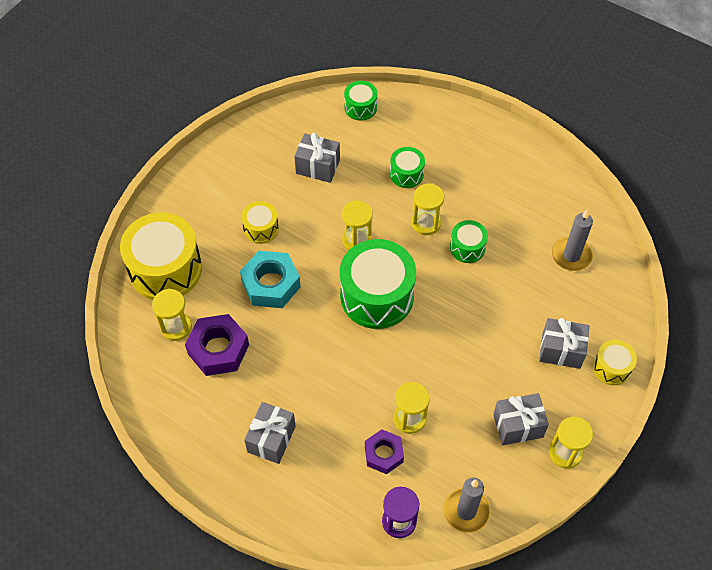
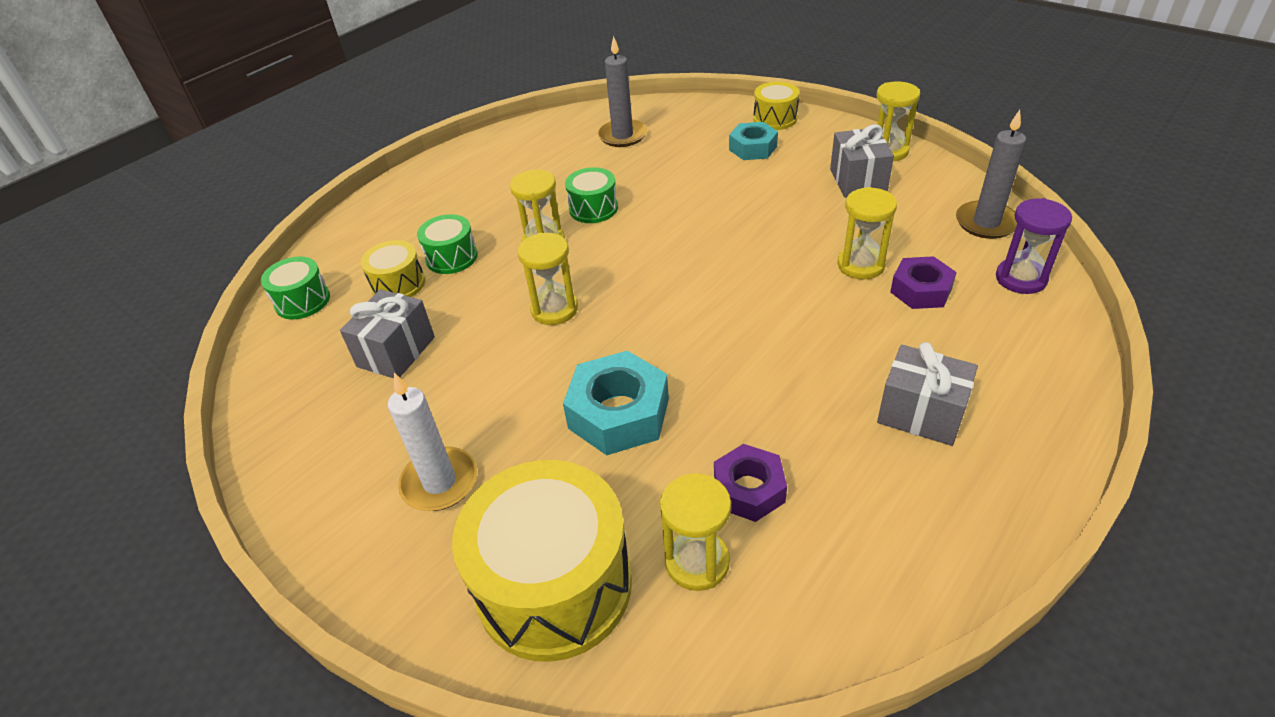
camera: 80 degrees left, 15 degrees down
purple nut [185,314,249,376] -> purple nut [714,444,787,522], size x0.65
yellow drum [241,201,279,244] -> yellow drum moved to [361,240,425,297]
green drum [340,239,416,329] -> none
grey gift [539,318,589,369] -> turquoise nut [729,122,778,160]
none -> white candle [388,373,477,511]

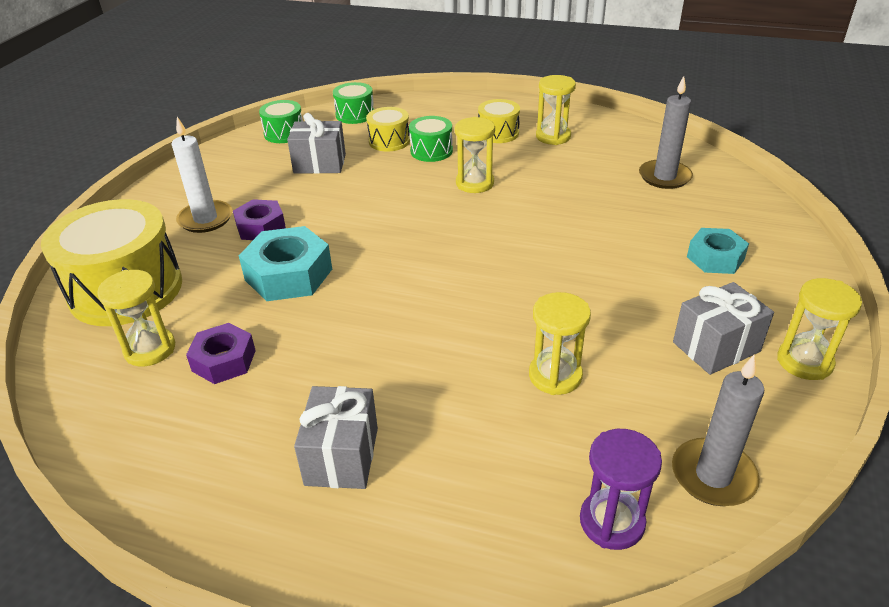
camera: 65 degrees right, 5 degrees down
yellow hourglass [518,233,578,325] -> yellow hourglass moved to [536,75,576,145]
green drum [565,167,618,223] -> green drum moved to [259,100,303,143]
yellow drum [753,82,799,130] -> yellow drum moved to [478,99,520,143]
purple nut [890,256,957,309] -> purple nut moved to [233,199,286,240]

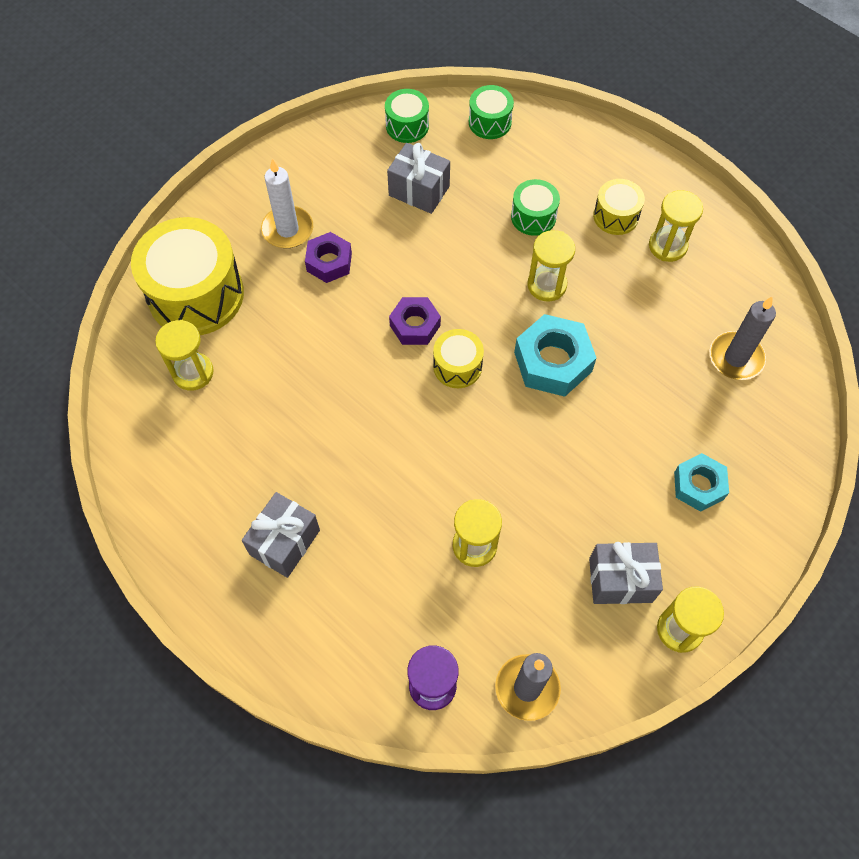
camera: 25 degrees right, 25 degrees up
purple nut [186,323,256,384] -> purple nut moved to [389,297,441,345]
turquoise nut [239,226,332,301] -> turquoise nut moved to [514,314,596,397]
yellow drum [366,107,410,151] -> yellow drum moved to [433,329,484,388]

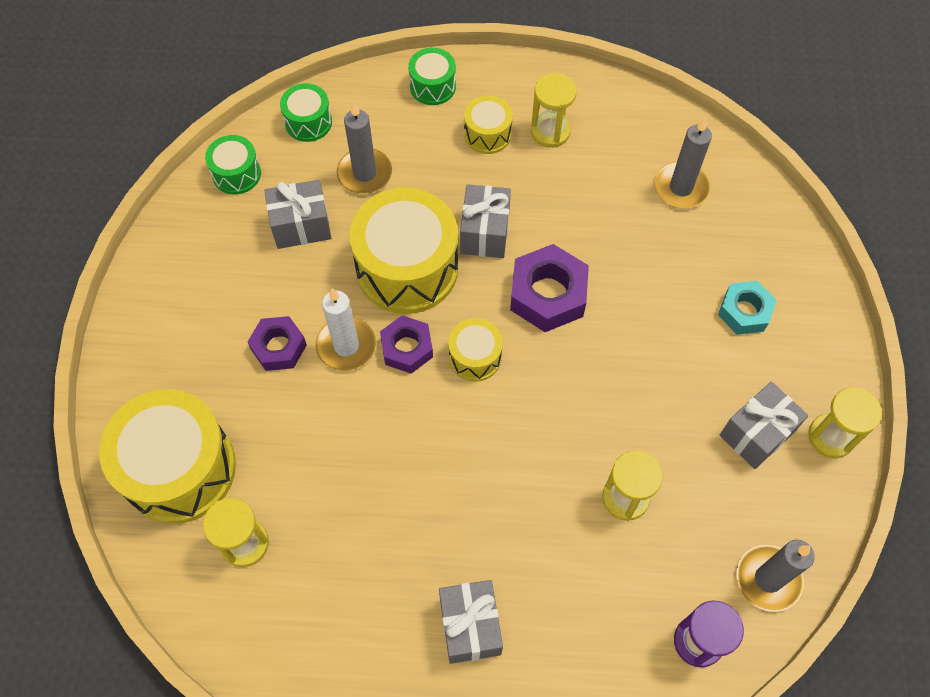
camera: 40 degrees left, 0 degrees up
white candle [261,158,313,248] -> white candle moved to [316,288,376,371]
green drum [511,179,560,236] -> green drum moved to [408,48,456,105]
turquoise nut [514,314,596,397] -> purple nut [510,244,589,332]
yellow hourglass [527,230,575,302] -> grey gift [460,184,511,258]
none -> grey candle [337,102,392,194]
none -> yellow drum [349,188,458,314]

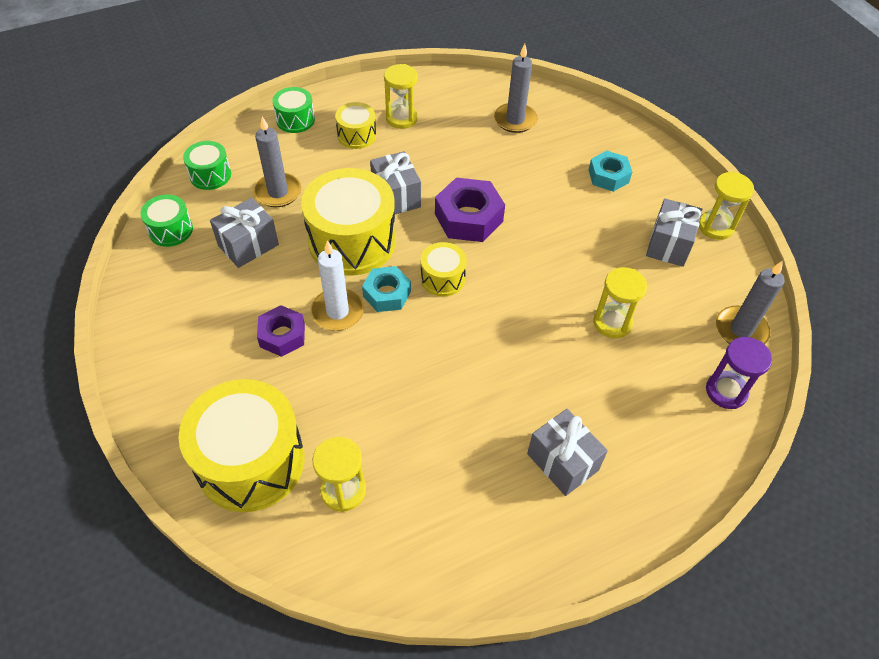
camera: 30 degrees left, 10 degrees down
purple nut [380,315,433,374] -> turquoise nut [362,266,411,312]

